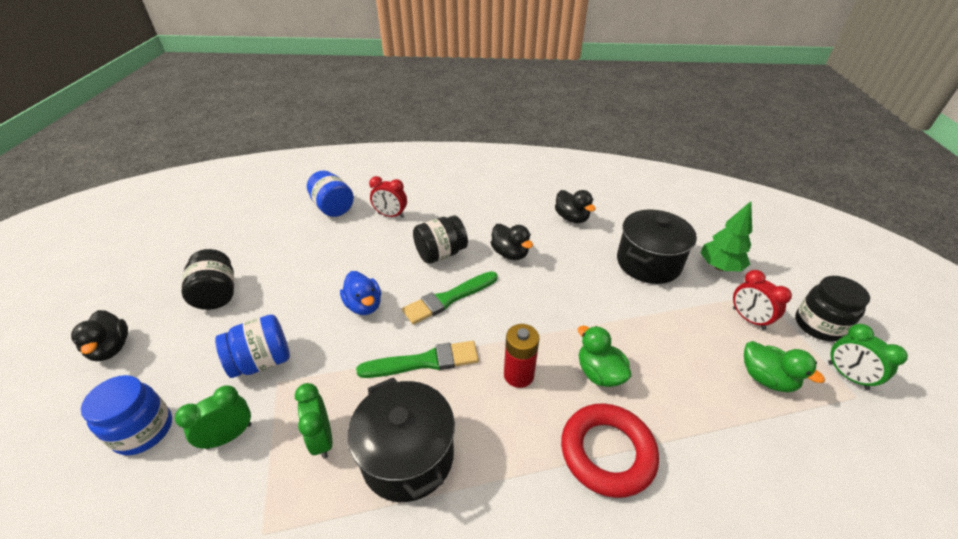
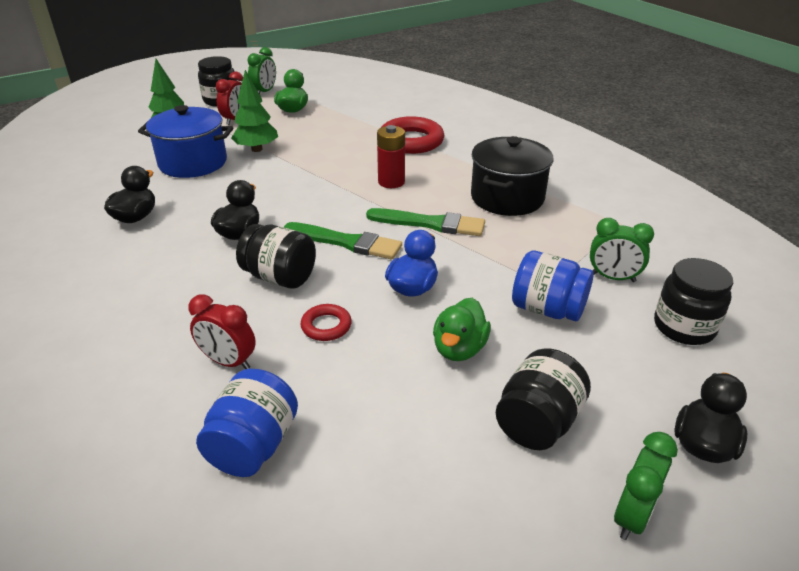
camera: 125 degrees left, 5 degrees down
blue jar [81,375,172,455] -> black jar [654,258,733,345]
green clock [295,383,333,459] -> green clock moved to [614,432,678,540]
green brush [356,341,479,378] -> green brush turned 150 degrees clockwise [366,208,485,236]
red clock [369,176,407,218] -> red clock turned 135 degrees clockwise [188,294,256,369]
green duck [578,325,632,387] -> green duck moved to [433,298,491,361]
black pot [617,209,697,284] -> blue pot [138,105,233,178]
none -> green tree [231,70,278,152]
none -> red ring [300,304,352,341]

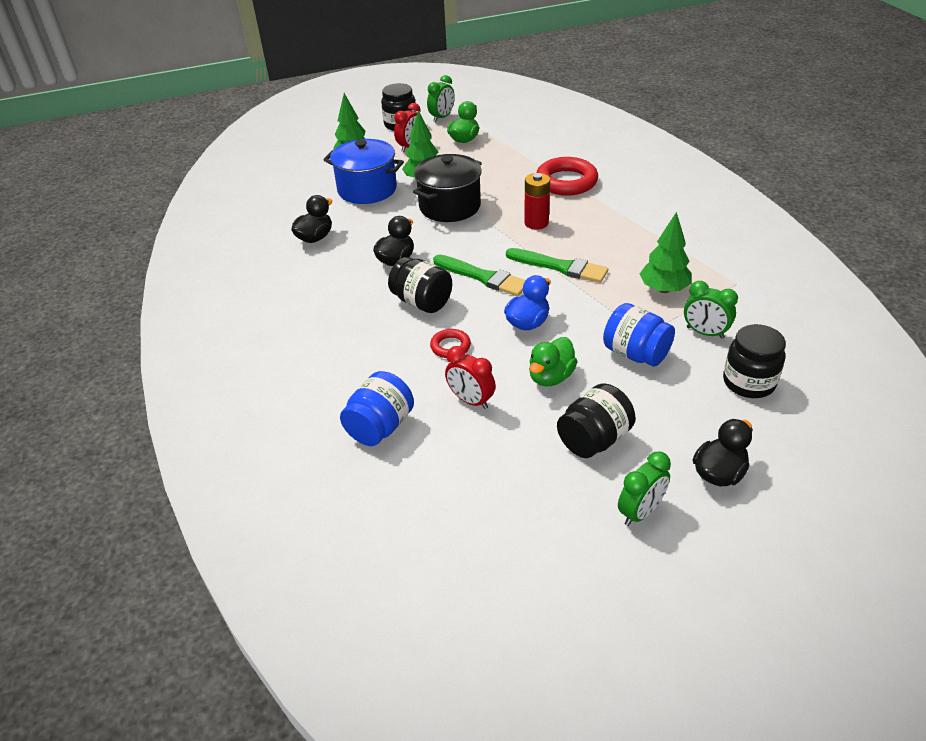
camera: 15 degrees right, 5 degrees up
red clock [188,294,256,369] -> red clock moved to [445,346,496,409]
black pot [471,136,553,216] -> black pot moved to [413,154,482,222]
none -> green tree [640,212,692,293]

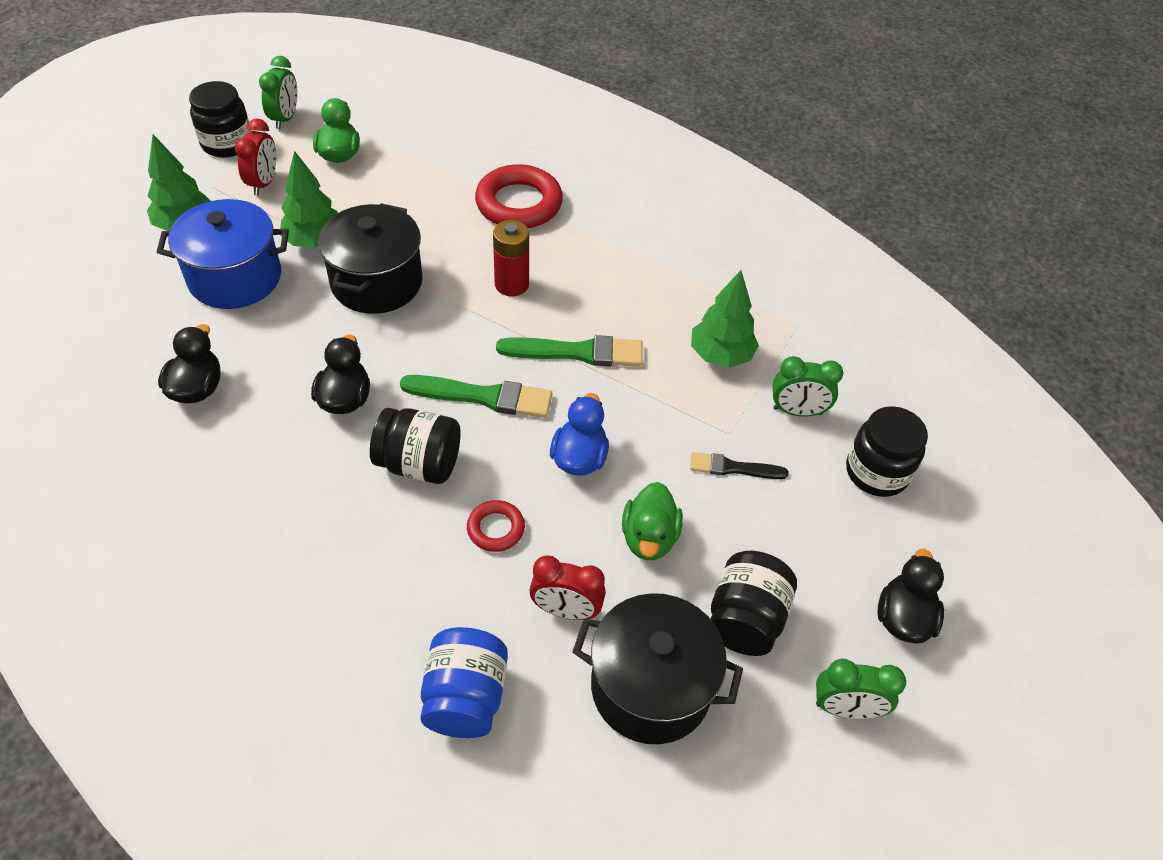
camera: 30 degrees left, 10 degrees up
blue jar [603,303,675,367] -> black brush [690,452,788,479]
green clock [618,452,671,526] -> green clock turned 75 degrees clockwise [816,659,906,719]
none -> black pot [572,593,743,744]

